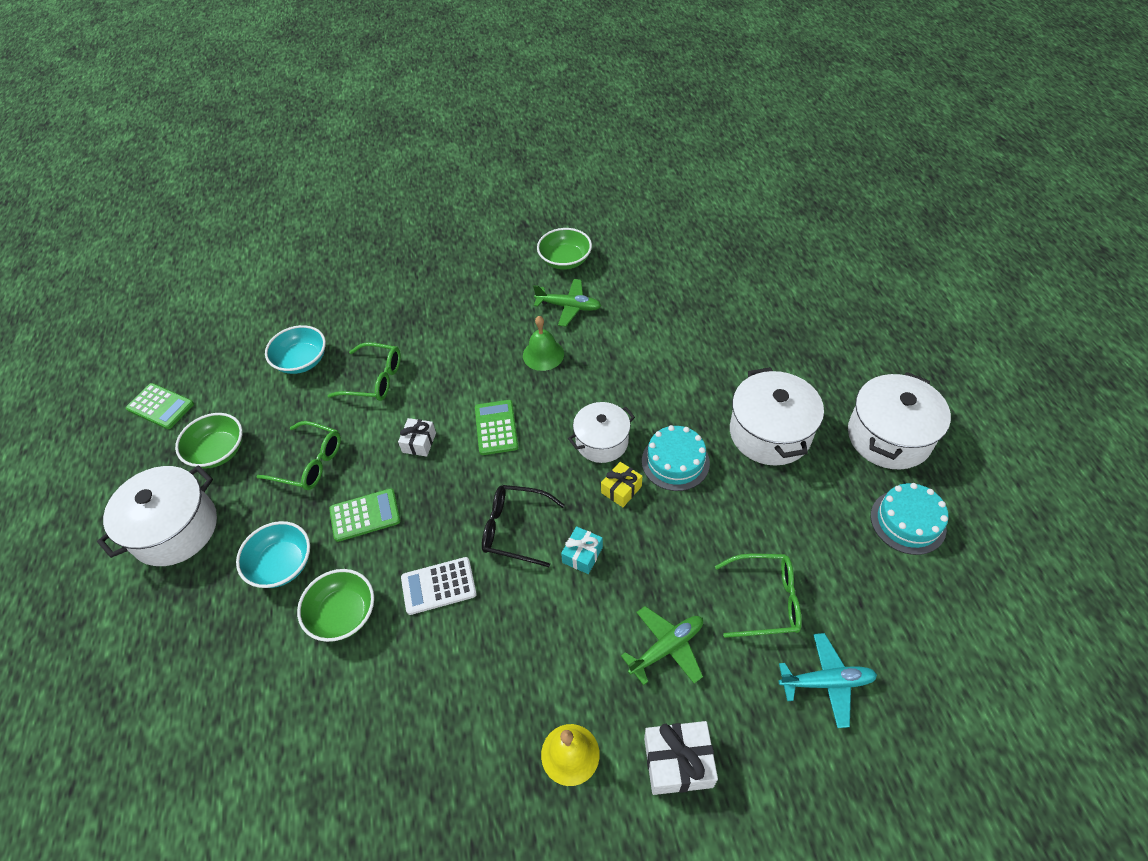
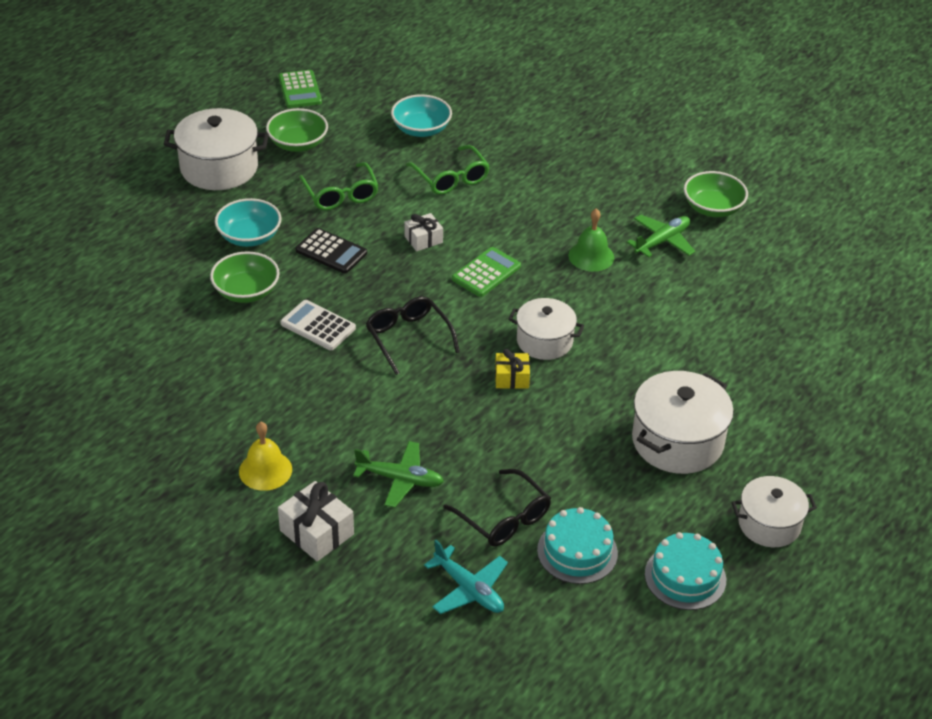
camera: 45 degrees right, 10 degrees down
green calculator [329,488,400,542] -> black calculator [295,228,367,274]
green plane [533,279,601,327] -> green plane turned 105 degrees counterclockwise [627,214,695,258]
turquoise gift [561,526,603,574] -> none
turquoise cake [642,425,710,491] -> turquoise cake moved to [537,507,618,584]
green glasses [715,554,801,638] -> black glasses [443,469,551,547]
white pot [848,372,951,469] -> white pot [732,476,817,547], size x0.65

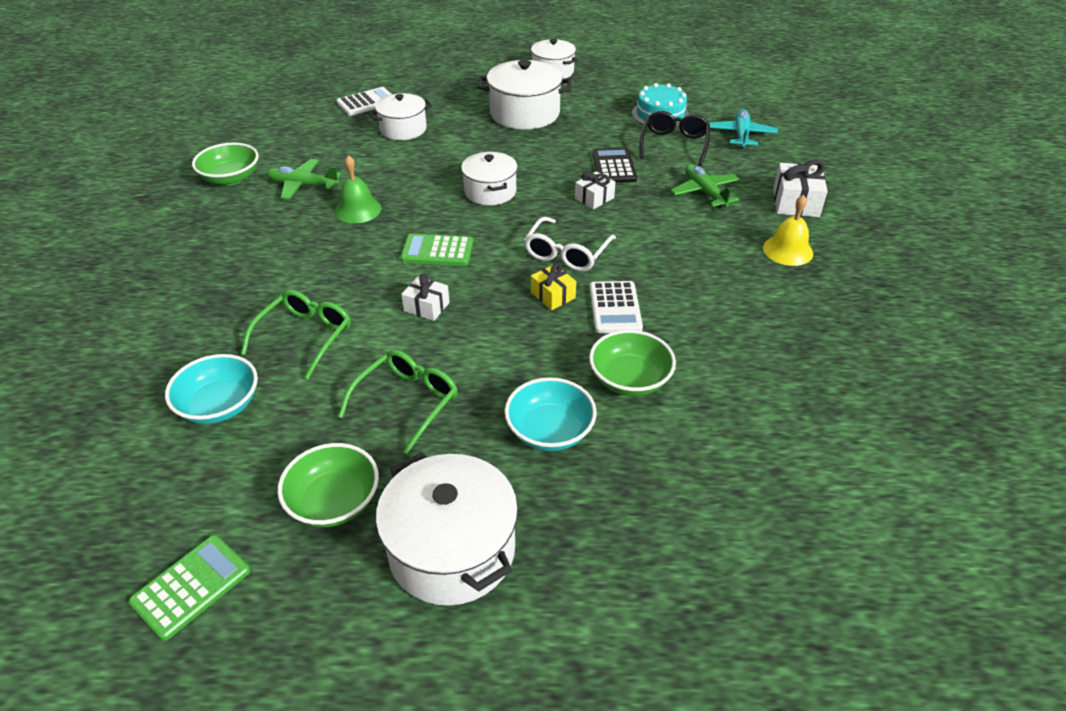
camera: 125 degrees left, 0 degrees up
black calculator [295,228,367,274] -> black calculator moved to [592,148,637,183]
black glasses [366,296,460,375] -> white glasses [524,217,616,271]
yellow gift [495,349,530,389] -> yellow gift moved to [531,263,576,310]
turquoise cake [645,532,726,610] -> none
none -> white calculator [336,87,392,116]
none -> white pot [369,93,432,140]
none -> white gift [575,171,615,209]

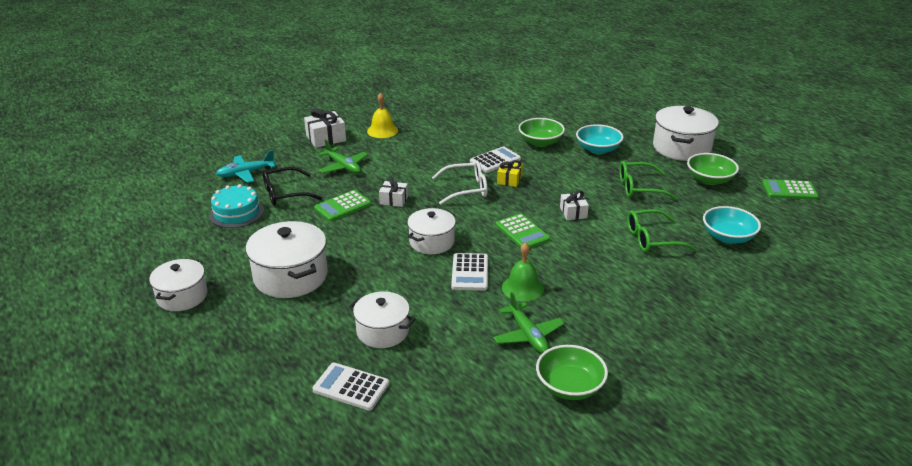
camera: 125 degrees left, 10 degrees down
black calculator [592,148,637,183] -> green calculator [314,190,371,221]
green plane [670,164,740,208] -> green plane turned 75 degrees counterclockwise [318,139,368,174]
none -> white calculator [451,253,488,291]

